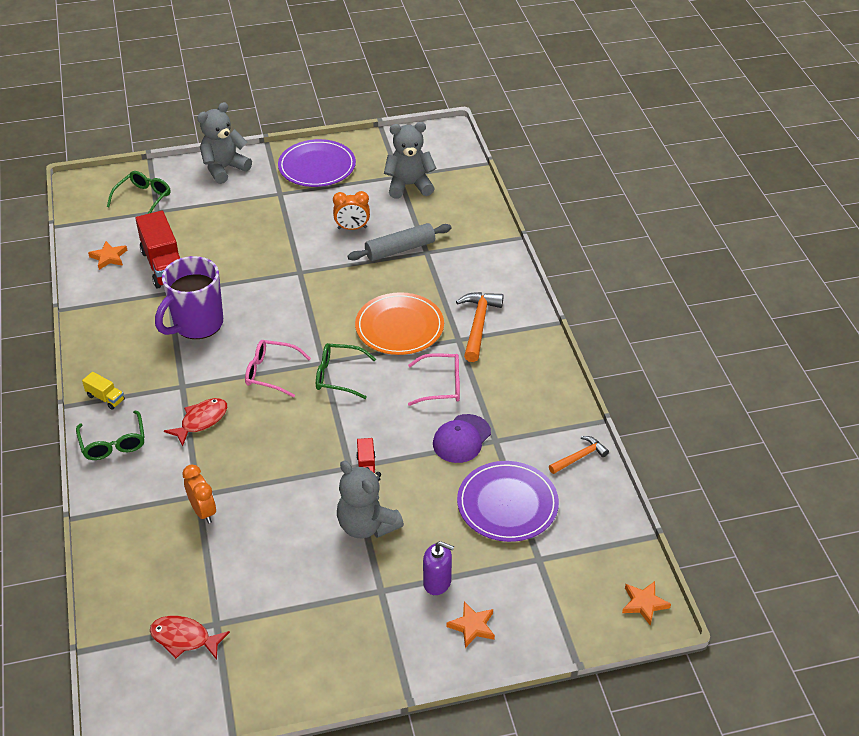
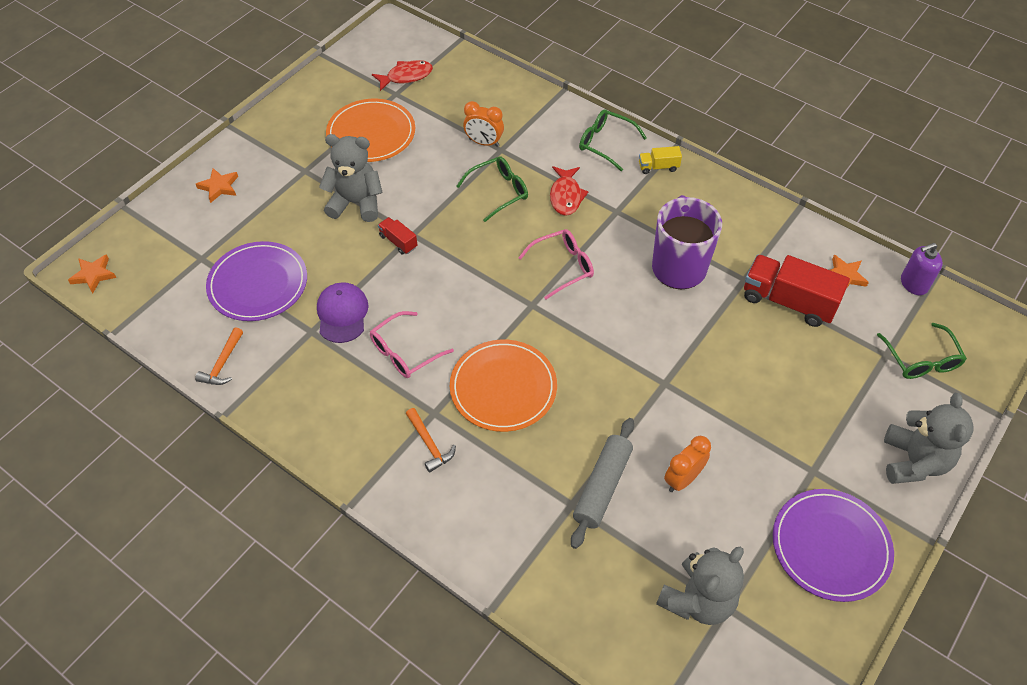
camera: 140 degrees right, 10 degrees up
green glasses [316,343,376,399] -> green glasses moved to [457,156,528,222]
purple soap dispenser [423,541,454,595] -> purple soap dispenser moved to [901,243,943,295]
orange hammer [456,292,504,362] -> orange hammer [406,408,456,473], size x0.62
none -> orange plate [326,99,415,162]

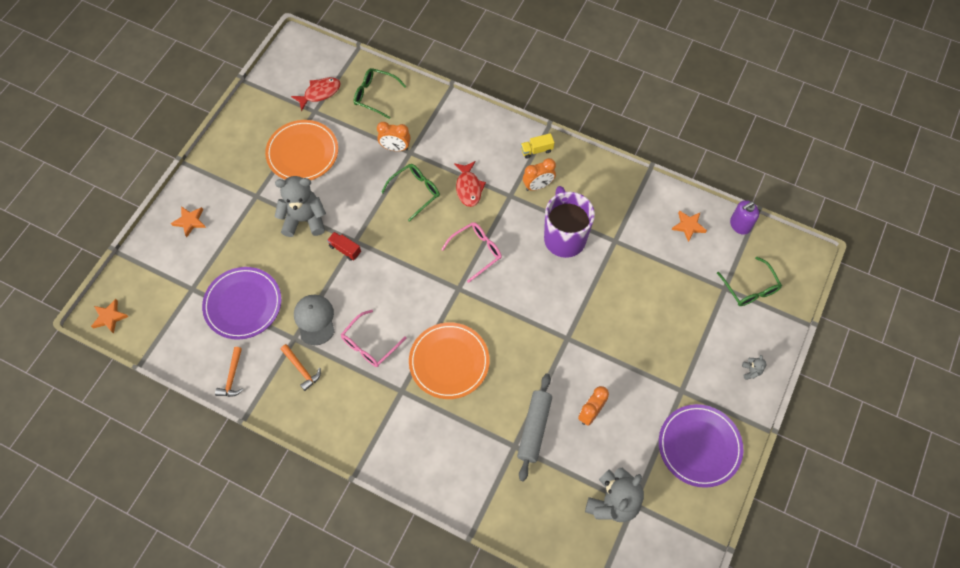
camera: 10 degrees left, 10 degrees up
purple cap [317,282,368,343] -> grey cap [294,295,335,345]
orange hammer [406,408,456,473] -> orange hammer moved to [280,344,321,391]
green glasses [579,109,647,171] -> green glasses moved to [354,68,406,119]
red truck [744,255,850,327] -> none
grey teddy bear [884,393,974,484] -> grey teddy bear [742,355,766,380], size x0.41
none -> orange clock [523,158,556,191]

